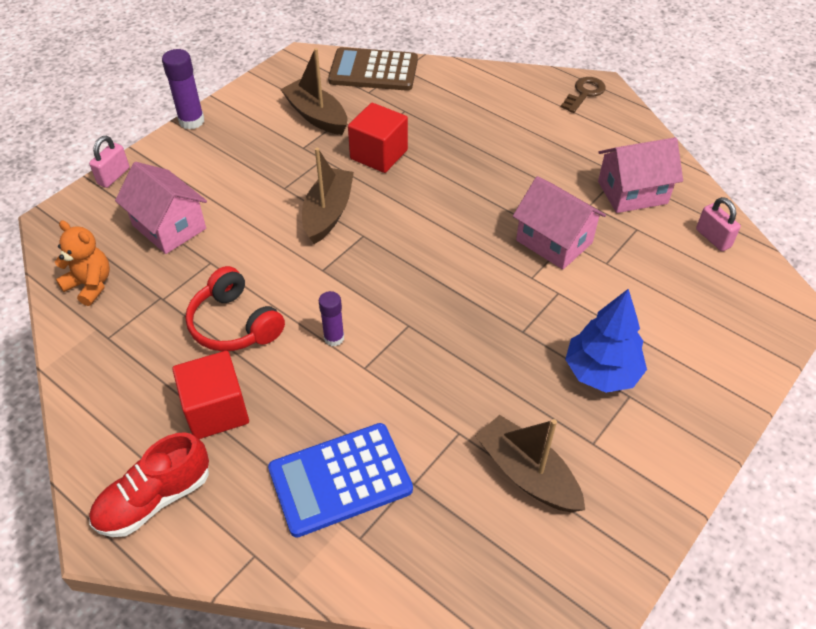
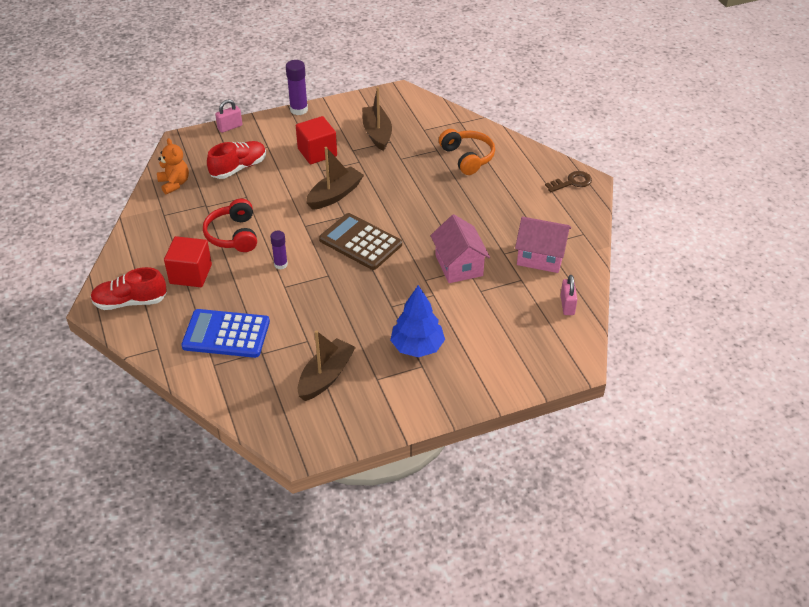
camera: 30 degrees right, 5 degrees down
pink house [115,162,207,254] -> red shoe [207,141,266,179]
brown calculator [328,47,418,91] -> brown calculator moved to [319,213,402,270]
red cube [348,103,408,173] -> red cube moved to [296,116,337,165]
brown boat [475,415,585,512] -> brown boat turned 45 degrees clockwise [298,330,356,401]
none -> orange headphones [439,129,495,175]

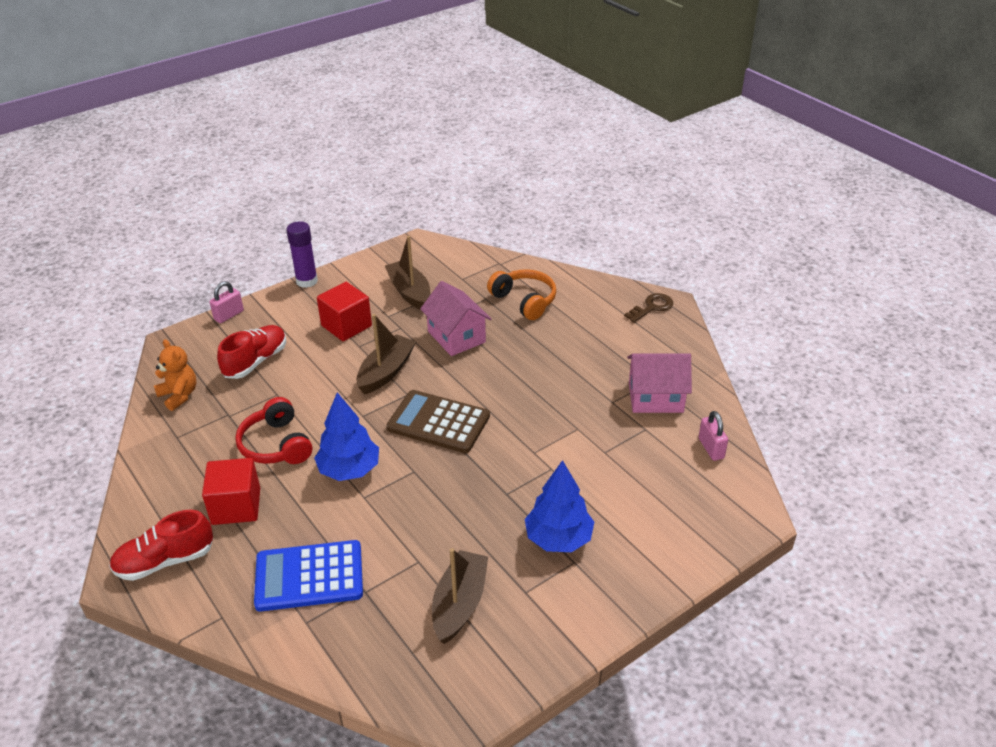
camera: 15 degrees left, 5 degrees down
purple glue stick [270,231,288,269] -> blue tree [314,392,379,481]
pink house [431,215,490,283] -> pink house moved to [420,281,491,356]

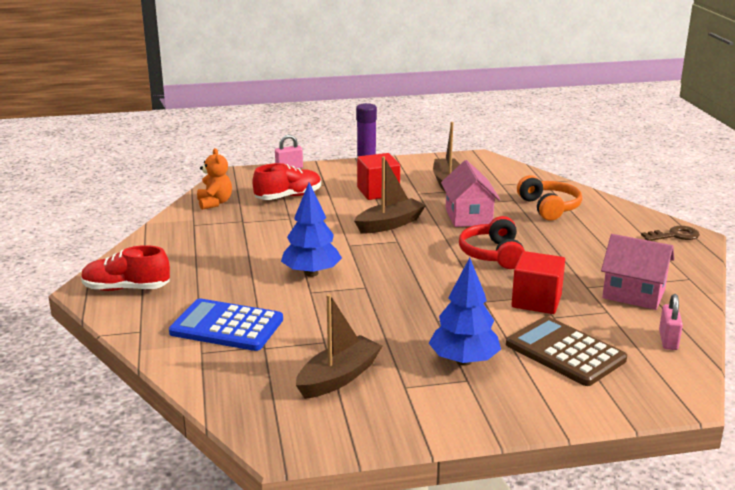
camera: 25 degrees right, 15 degrees down
red cube [202,458,260,525] -> red cube moved to [511,251,565,314]
red headphones [235,397,312,464] -> red headphones moved to [459,216,525,269]
brown calculator [386,390,490,453] -> brown calculator moved to [506,316,627,386]

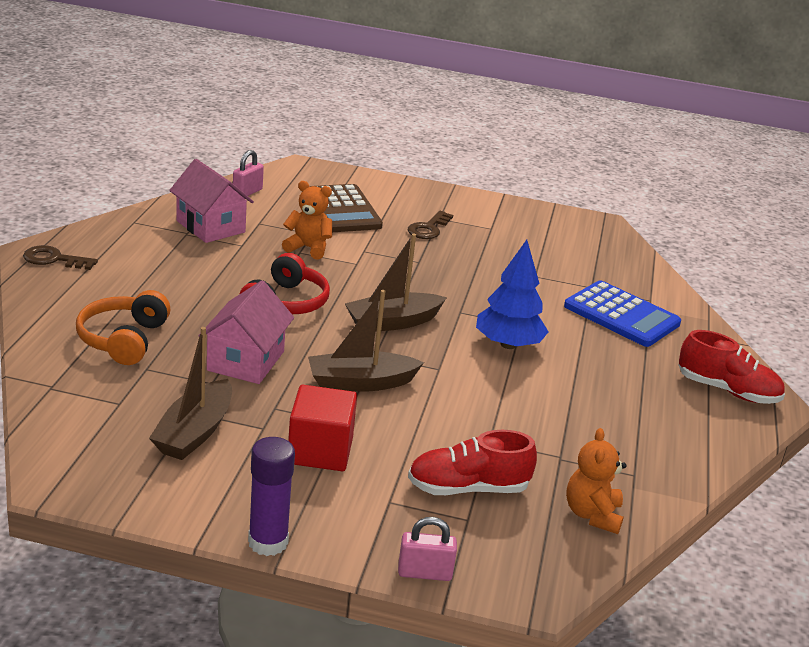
camera: 160 degrees left, 5 degrees up
brown boat [296,294,382,399] -> brown boat moved to [345,234,447,332]
blue tree [429,257,501,366] -> brown key [408,211,453,239]
red cube [511,251,565,314] -> orange teddy bear [282,181,332,260]

